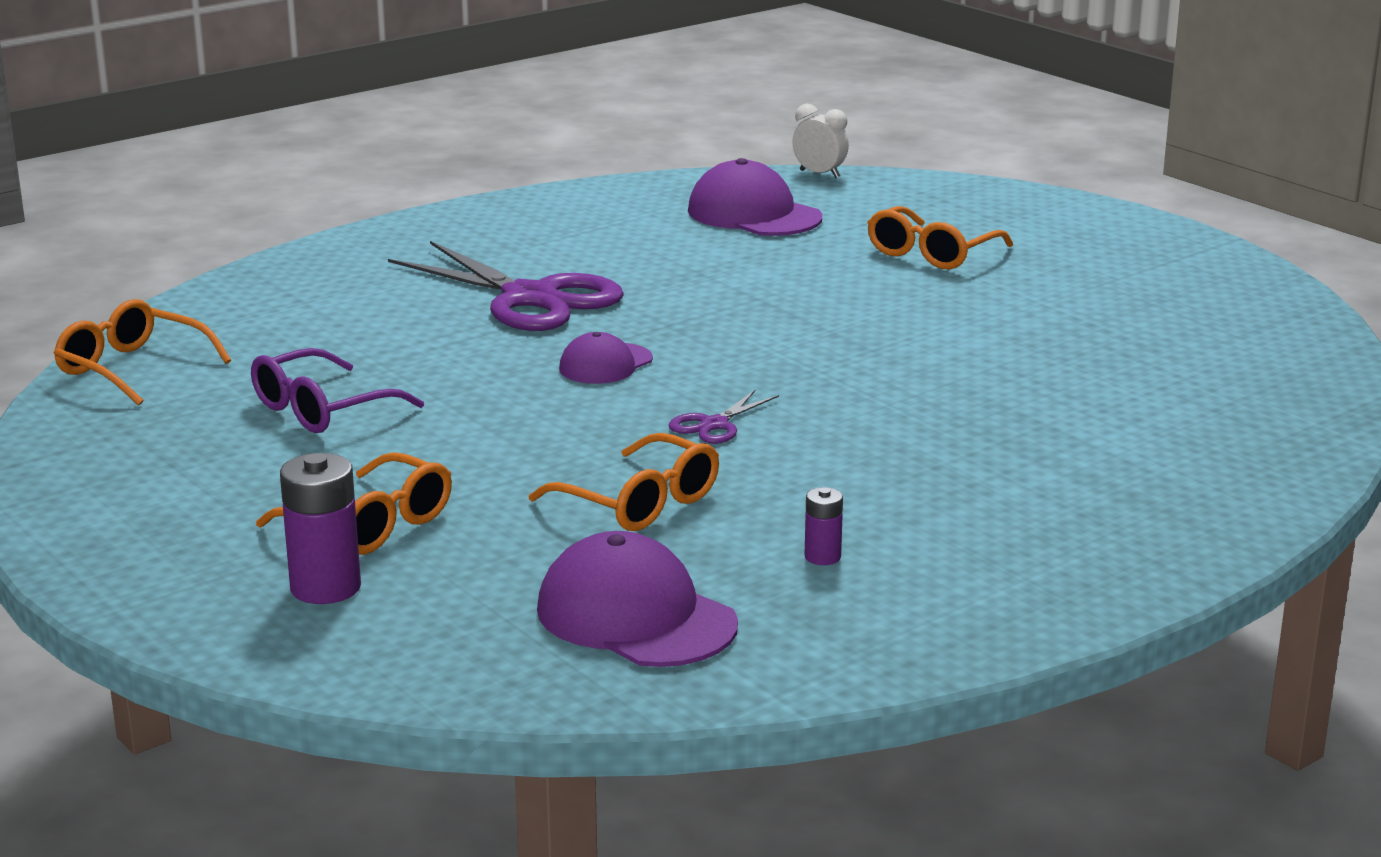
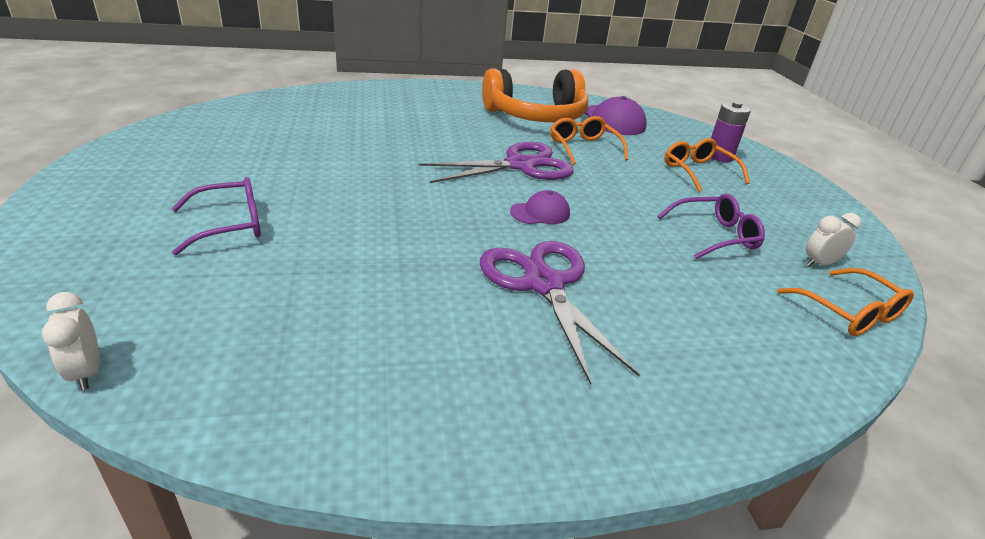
camera: 155 degrees left, 10 degrees up
purple scissors [669,389,779,444] -> purple scissors [418,142,574,183], size x2.27
purple cap [688,158,822,236] -> none
purple battery [804,487,843,565] -> orange headphones [482,69,588,122]
orange glasses [867,206,1013,269] -> purple glasses [172,177,261,255]
none -> white clock [806,213,862,267]

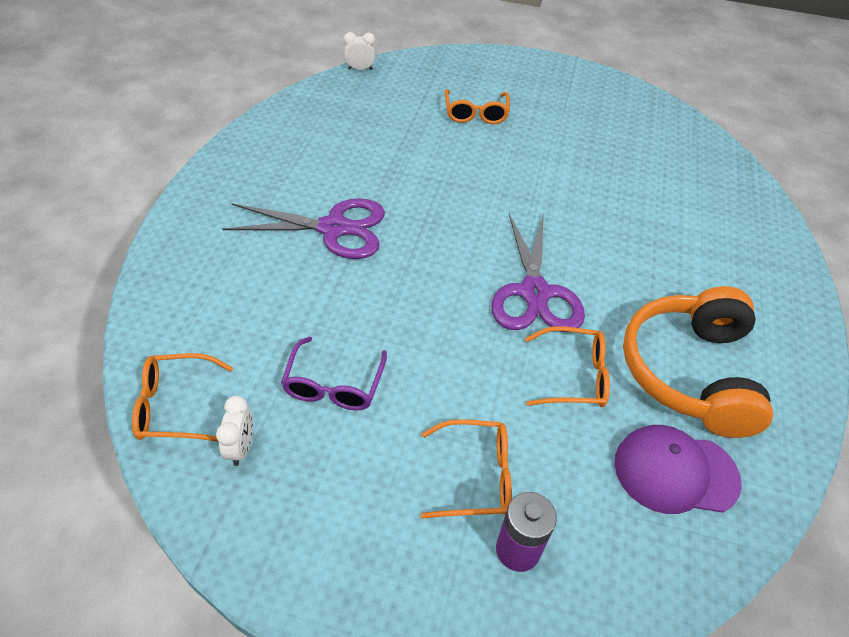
camera: 115 degrees right, 15 degrees up
purple glasses [172,177,261,255] -> orange glasses [445,89,510,124]
purple cap [510,190,570,224] -> none

